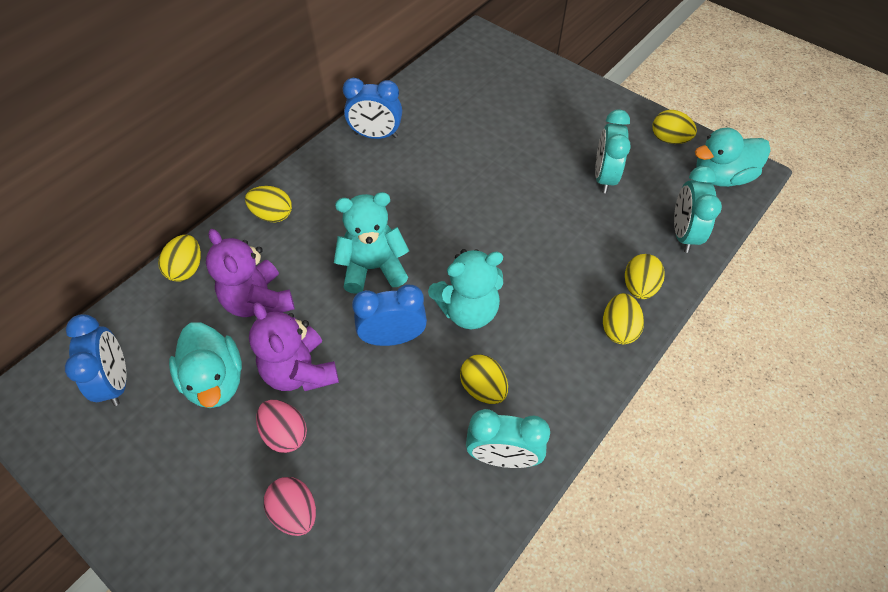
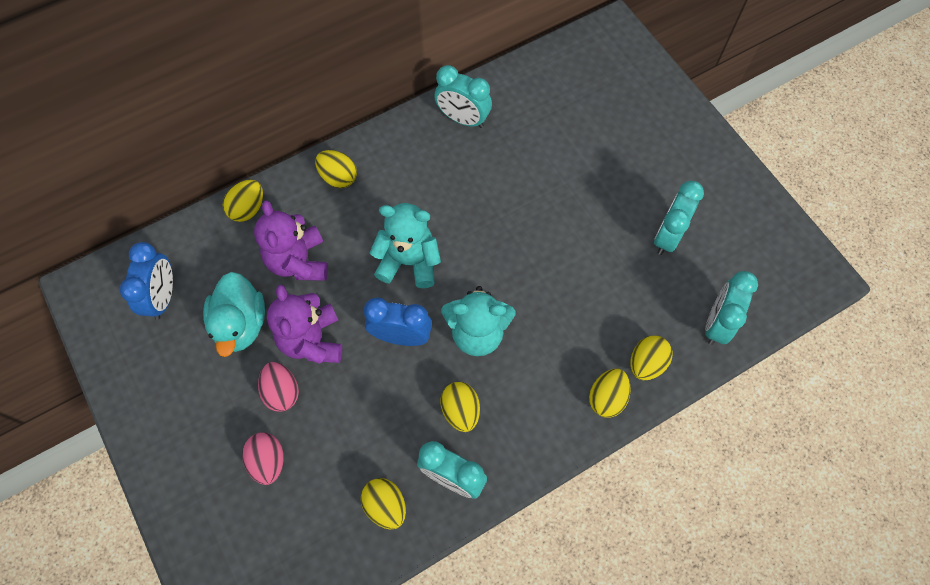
camera: 20 degrees right, 10 degrees up
blue clock [343,78,402,139] -> turquoise clock [434,65,492,128]
yellow egg [652,110,697,144] -> yellow egg moved to [361,478,406,529]
turquoise duck [695,128,770,187] -> none

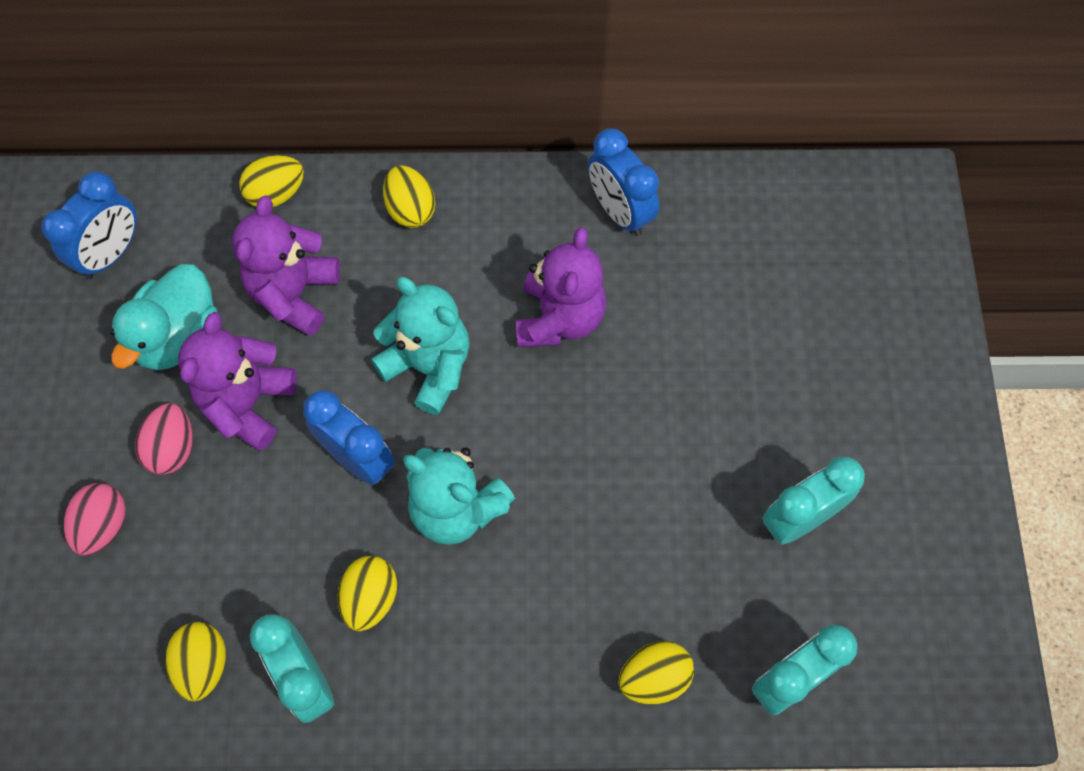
camera: 30 degrees right, 0 degrees up
turquoise clock [434,65,492,128] -> blue clock [588,128,659,236]
yellow egg [589,369,631,418] -> none
none -> purple teddy bear [516,227,606,347]

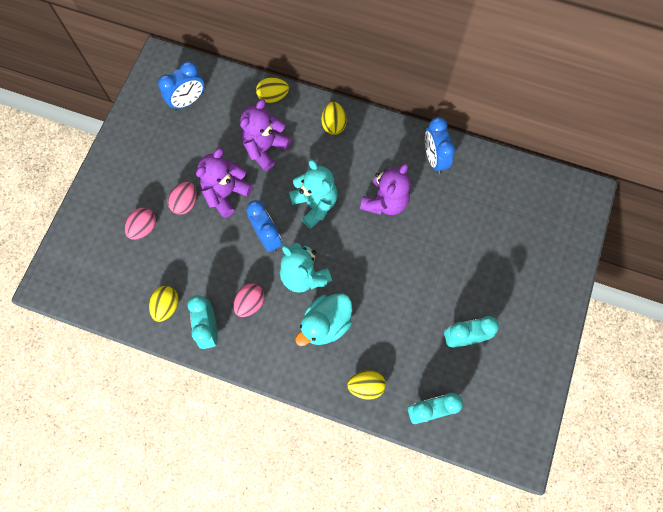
camera: 20 degrees right, 5 degrees up
turquoise duck [110,264,218,370] -> turquoise duck moved to [295,293,352,346]
yellow egg [338,556,397,631] -> pink egg [233,283,265,317]

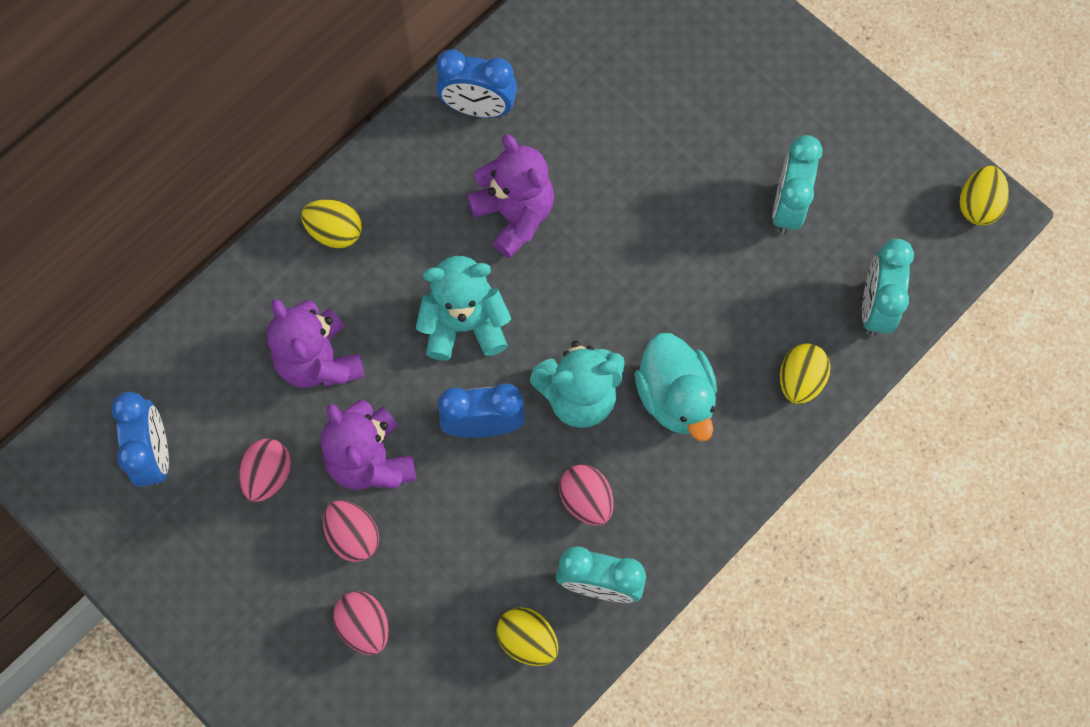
camera: 65 degrees left, 0 degrees up
yellow egg [256,77,289,103] -> yellow egg moved to [960,166,1009,226]
none -> pink egg [239,439,291,502]

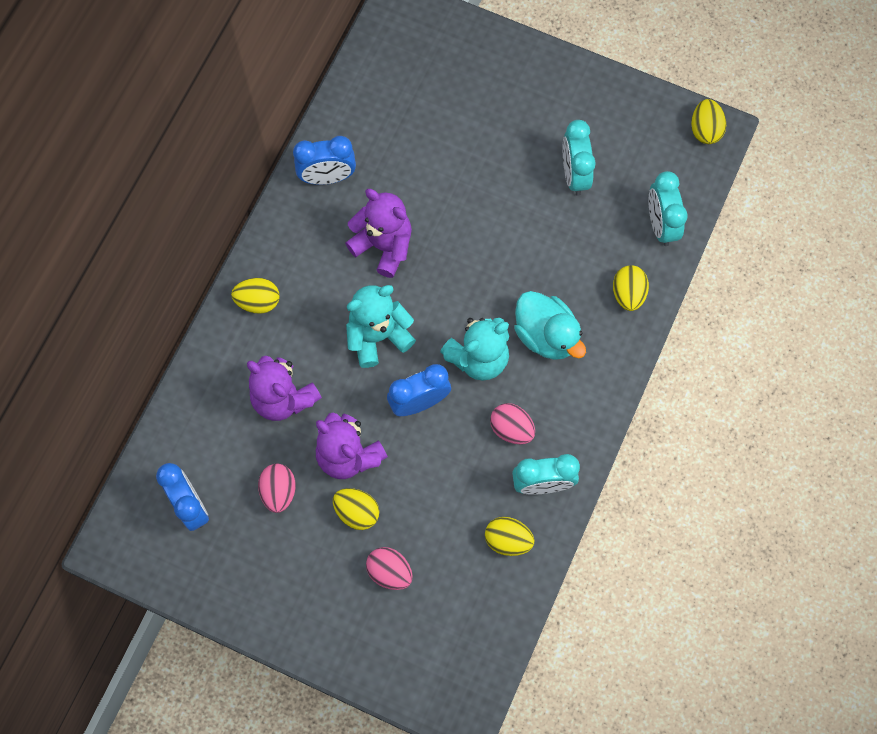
camera: 20 degrees left, 0 degrees up
pink egg [323,500,379,562] -> yellow egg [333,488,379,530]

